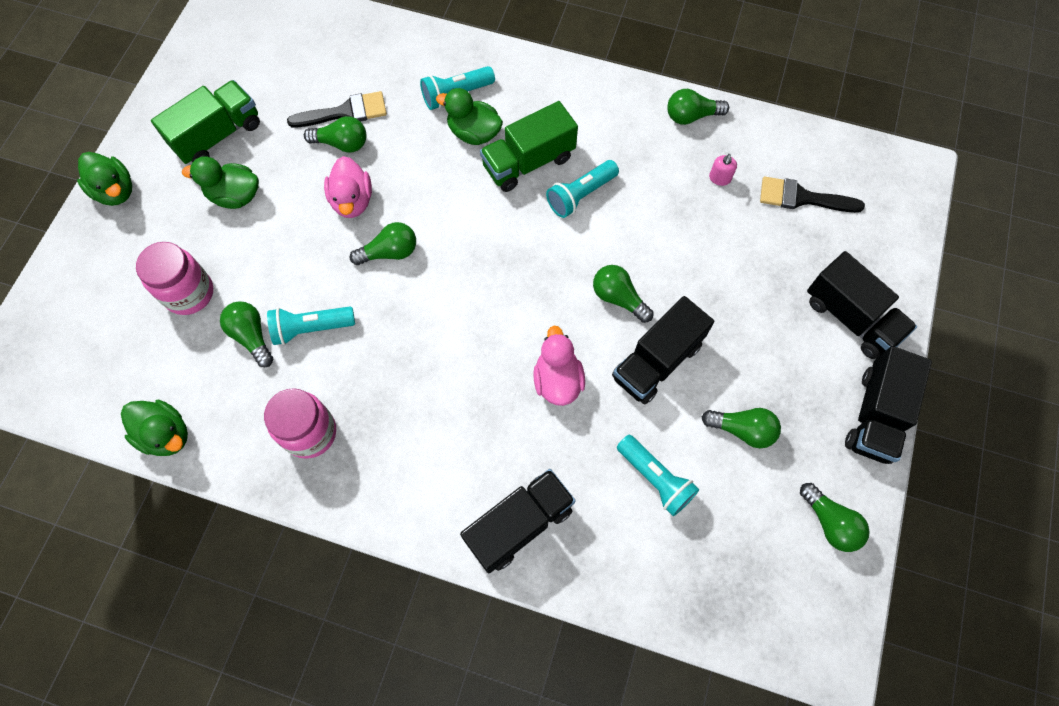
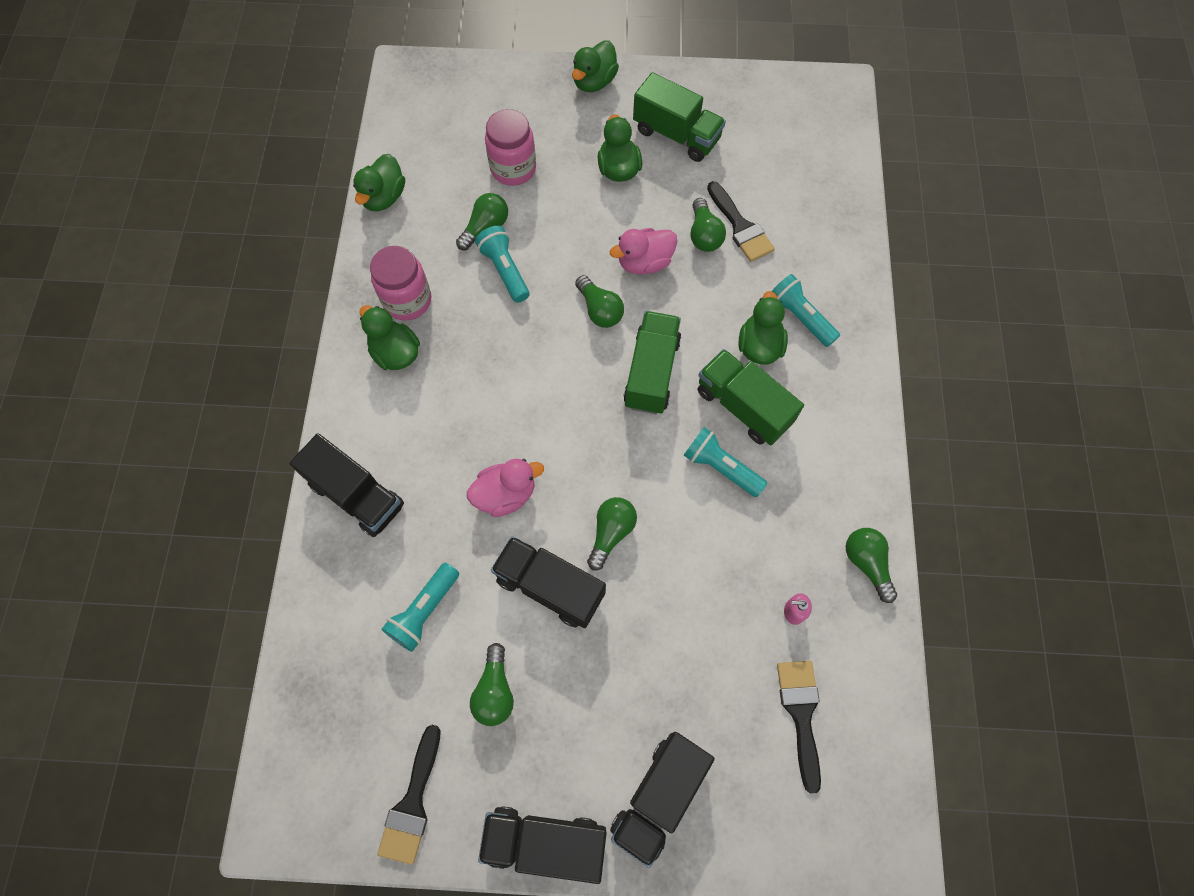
camera: 75 degrees right, 0 degrees up
green light bulb [800,483,870,552] -> black brush [378,725,441,865]
none -> green duck [360,305,420,370]
none -> green truck [623,311,682,414]

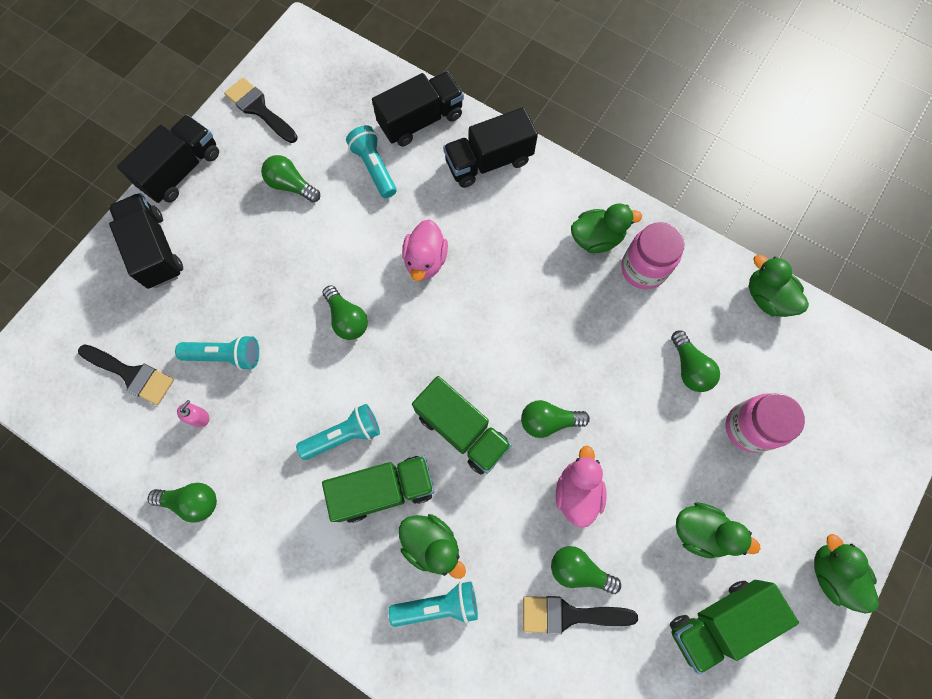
camera: 120 degrees right, 5 degrees up
turquoise flashlight [475,226,530,303] -> turquoise flashlight moved to [175,335,259,370]
black truck [491,536,606,628] -> black truck moved to [372,71,464,147]

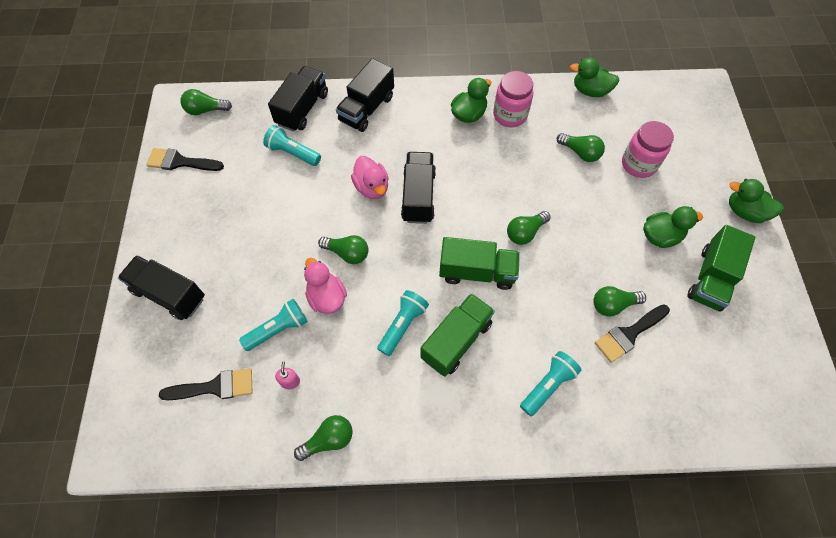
camera: 35 degrees left, 10 degrees down
black truck [117,115,219,203] -> black truck moved to [401,152,436,224]
green light bulb [261,155,320,202] -> green light bulb moved to [181,89,232,115]
green duck [399,514,466,579] -> none
pink duck [556,445,607,528] -> pink duck moved to [304,258,347,314]

